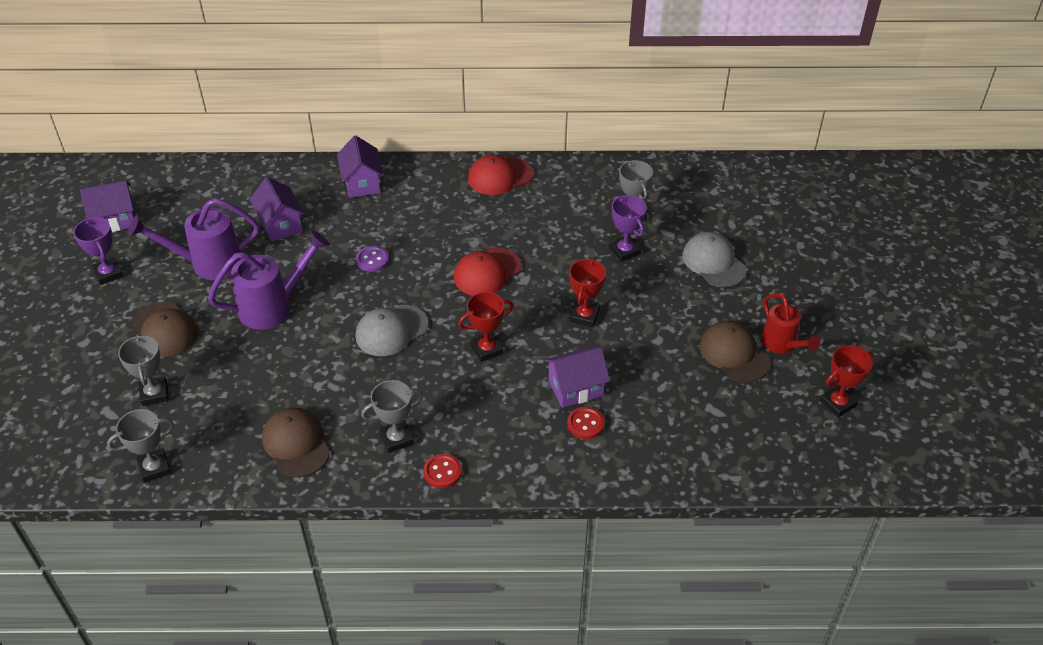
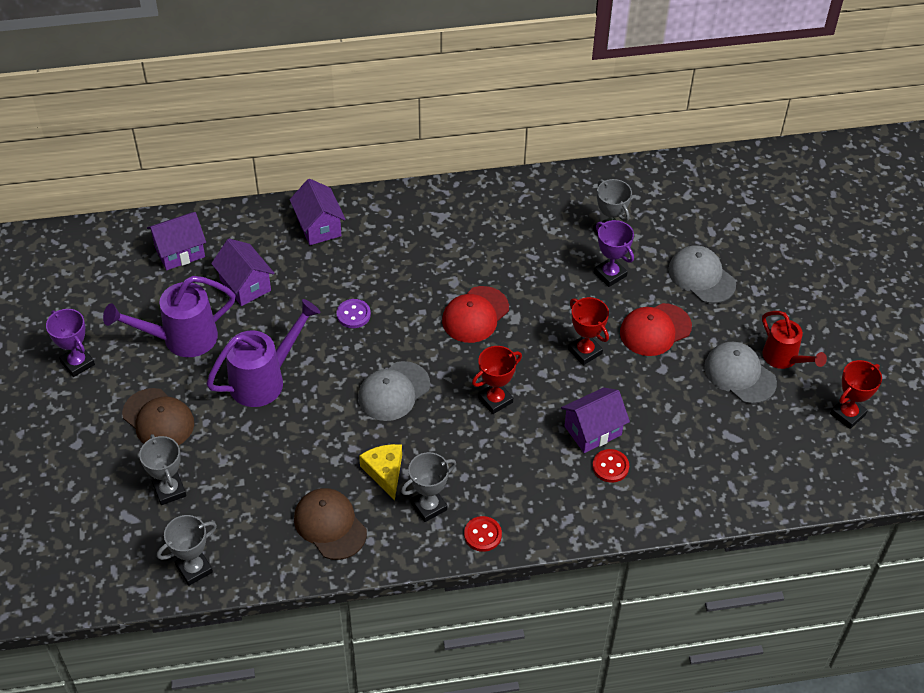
camera: 10 degrees left, 5 degrees up
purple house [80,181,136,232] -> purple house moved to [147,212,206,270]
red cap [468,155,533,195] -> red cap moved to [620,303,692,356]
red trophy [569,258,606,327] -> red trophy turned 45 degrees counterclockwise [568,297,609,365]
brown cap [700,321,770,382] -> grey cap [704,342,777,404]
none -> yellow cheese [359,444,402,501]

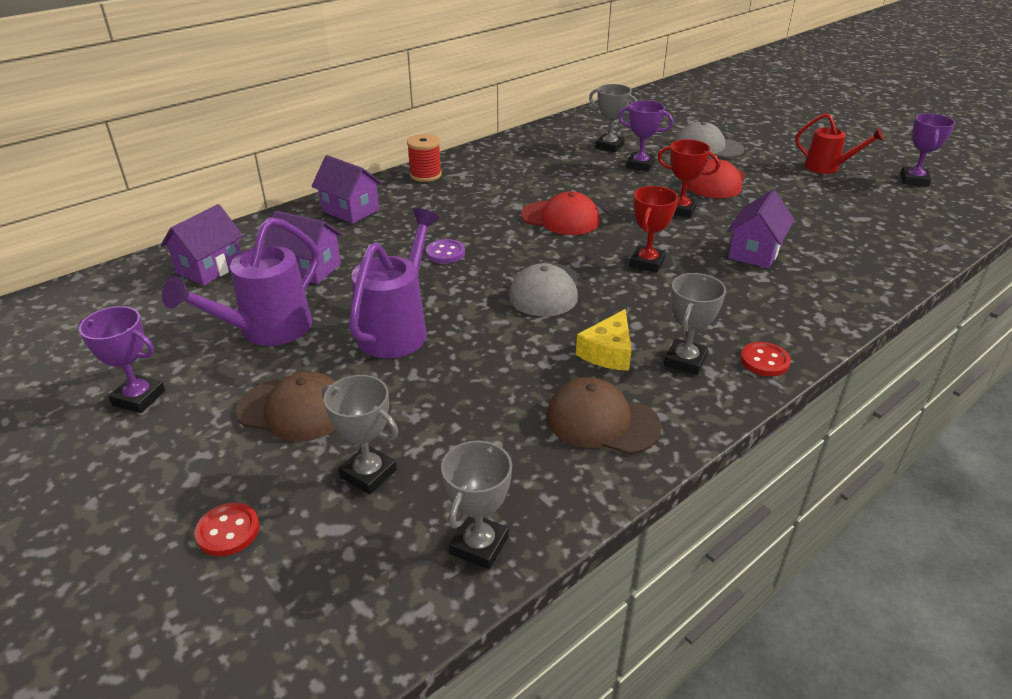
camera: 30 degrees left, 15 degrees down
yellow cheese [359,444,402,501] -> yellow cheese turned 105 degrees counterclockwise [576,309,632,371]
red cap [442,286,509,343] -> red cap turned 75 degrees counterclockwise [521,191,600,235]
red button [592,449,629,483] -> red button moved to [195,503,260,556]
grey cap [704,342,777,404] -> none
red trophy [830,360,882,429] -> purple trophy [900,113,956,186]
none -> red spool [407,134,442,182]

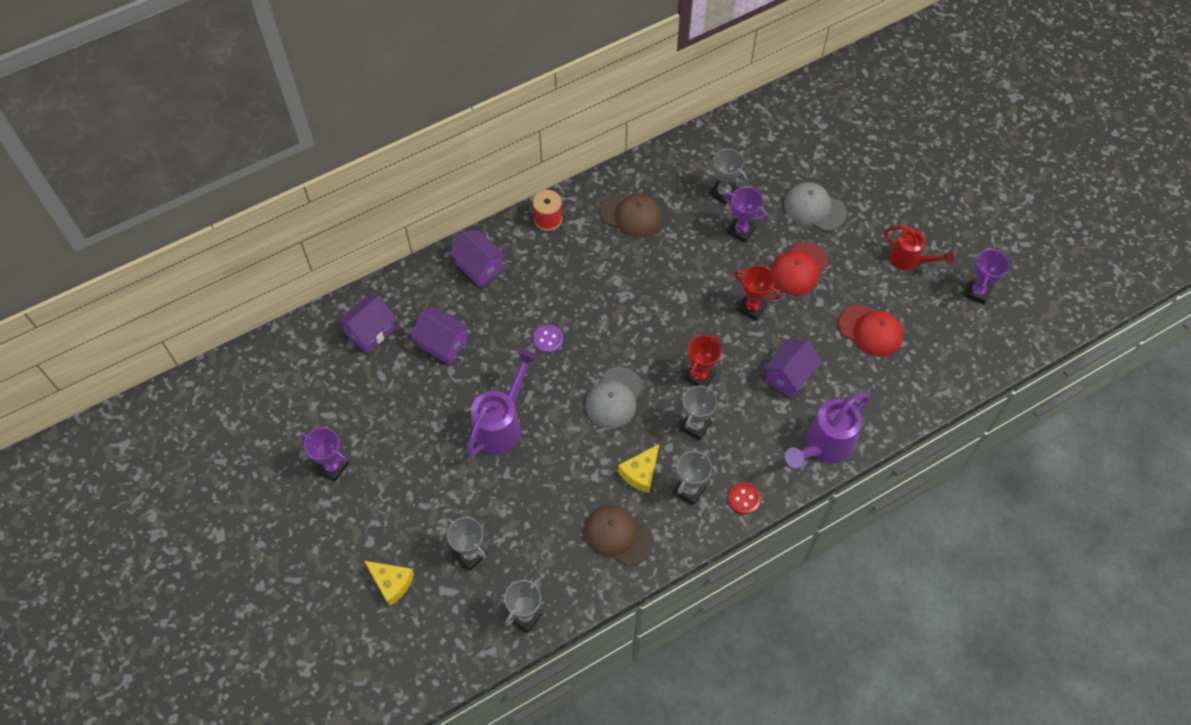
camera: 10 degrees right, 25 degrees up
purple watering can [162,217,320,346] -> purple watering can moved to [785,392,870,468]
red button [195,503,260,556] -> yellow cheese [364,561,414,607]
brown cap [236,371,336,441] -> brown cap moved to [599,192,662,237]
red cap [521,191,600,235] -> red cap moved to [838,304,903,357]
none -> grey trophy [680,384,717,440]

